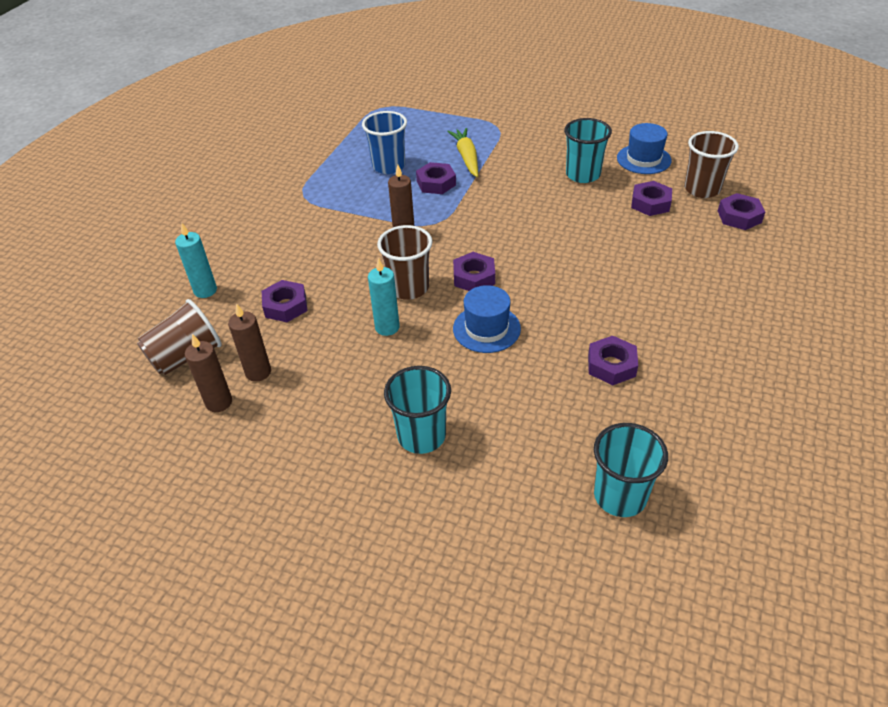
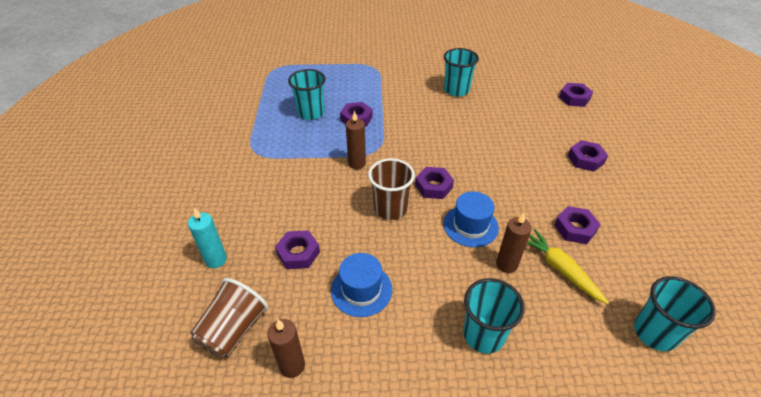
camera: 25 degrees left, 0 degrees up
brown candle [228,303,271,382] -> brown candle moved to [496,213,532,273]
blue cup [362,111,407,174] -> turquoise cup [288,69,326,120]
turquoise candle [368,258,400,336] -> none
yellow carrot [447,128,478,177] -> yellow carrot moved to [527,229,609,304]
blue hat [617,123,672,174] -> blue hat moved to [331,253,392,317]
purple nut [631,181,672,216] -> purple nut moved to [568,140,608,172]
brown cup [684,131,739,198] -> none

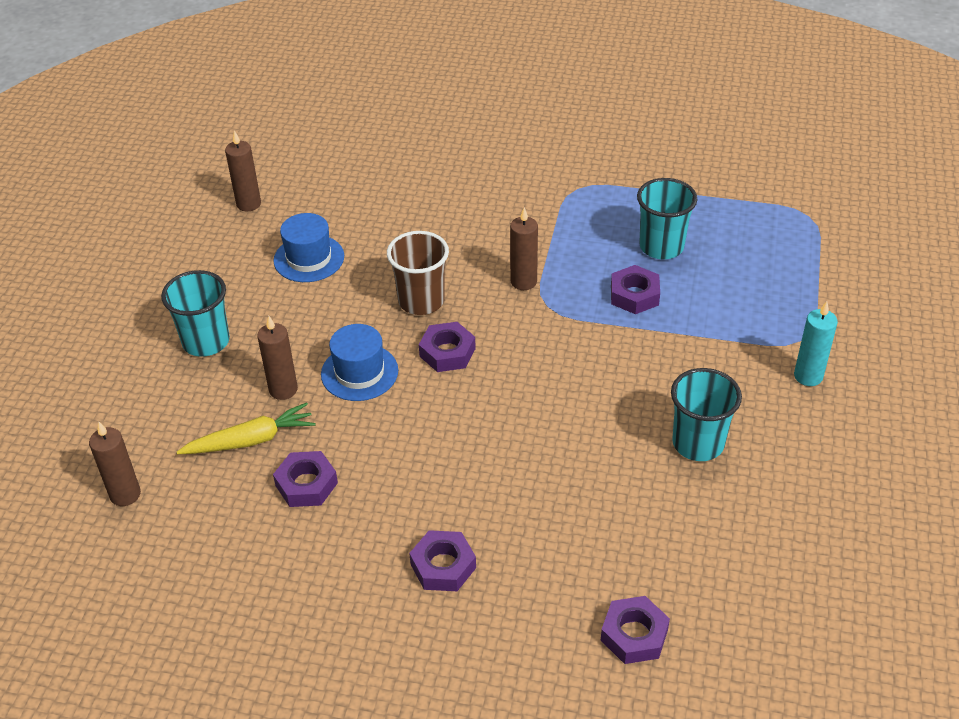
camera: 105 degrees right, 0 degrees up
turquoise candle [188,208,227,268] -> turquoise candle moved to [794,301,838,386]
brown cup [190,278,268,358] -> none
purple nut [275,230,320,269] -> none
turquoise cup [634,276,716,351] -> brown candle [89,421,141,506]

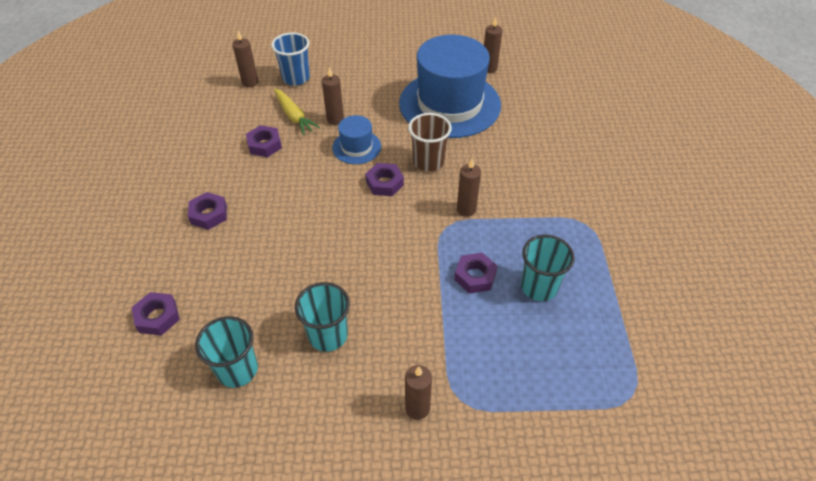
camera: 75 degrees right, 5 degrees up
turquoise cup [161,270,230,357] -> turquoise cup moved to [195,316,258,388]
blue hat [273,213,344,282] -> blue hat [399,35,501,138], size x2.21
turquoise candle [794,301,838,386] -> brown candle [405,365,432,420]
none -> blue cup [271,32,310,86]

